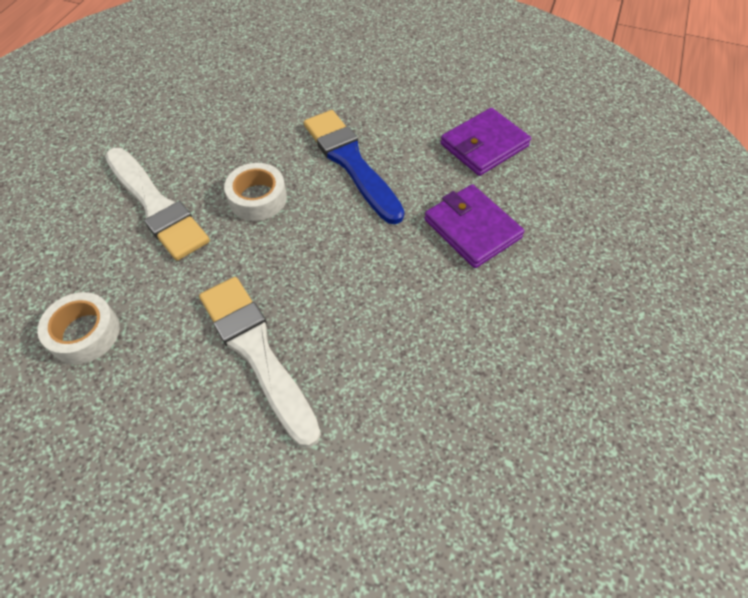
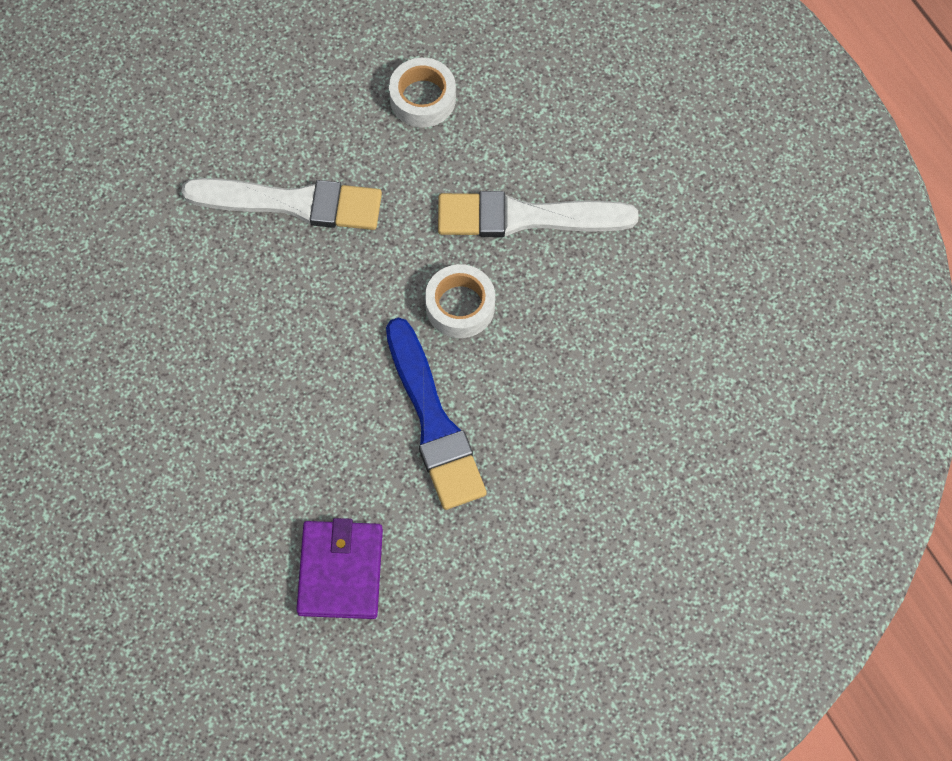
camera: 130 degrees right, 10 degrees up
blue brush [304,110,404,224] -> blue brush turned 60 degrees clockwise [386,318,487,510]
purple wallet [424,184,524,268] -> none

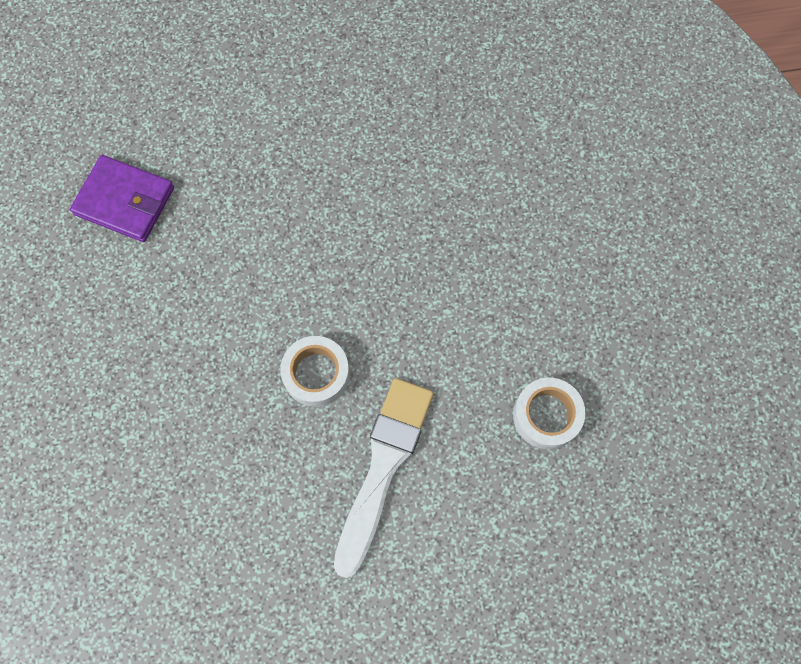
camera: 110 degrees right, 5 degrees up
white brush [181,178,382,230] -> none
blue brush [386,318,487,510] -> none

